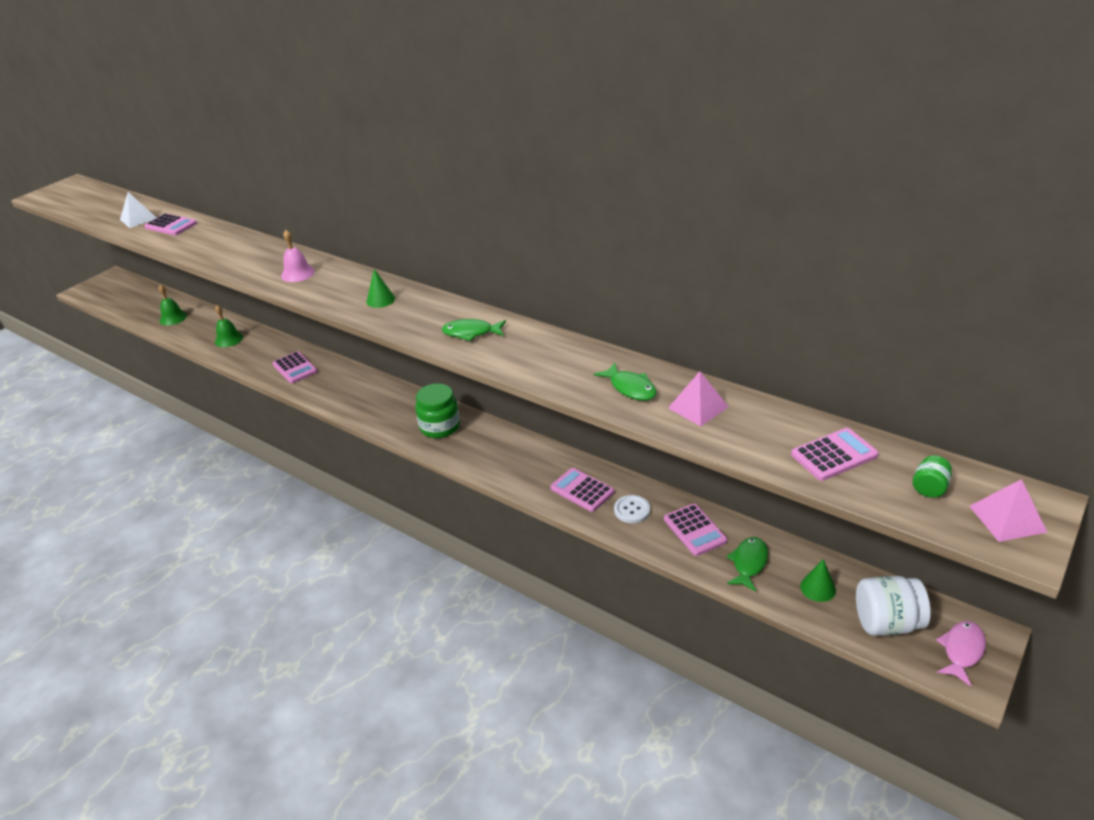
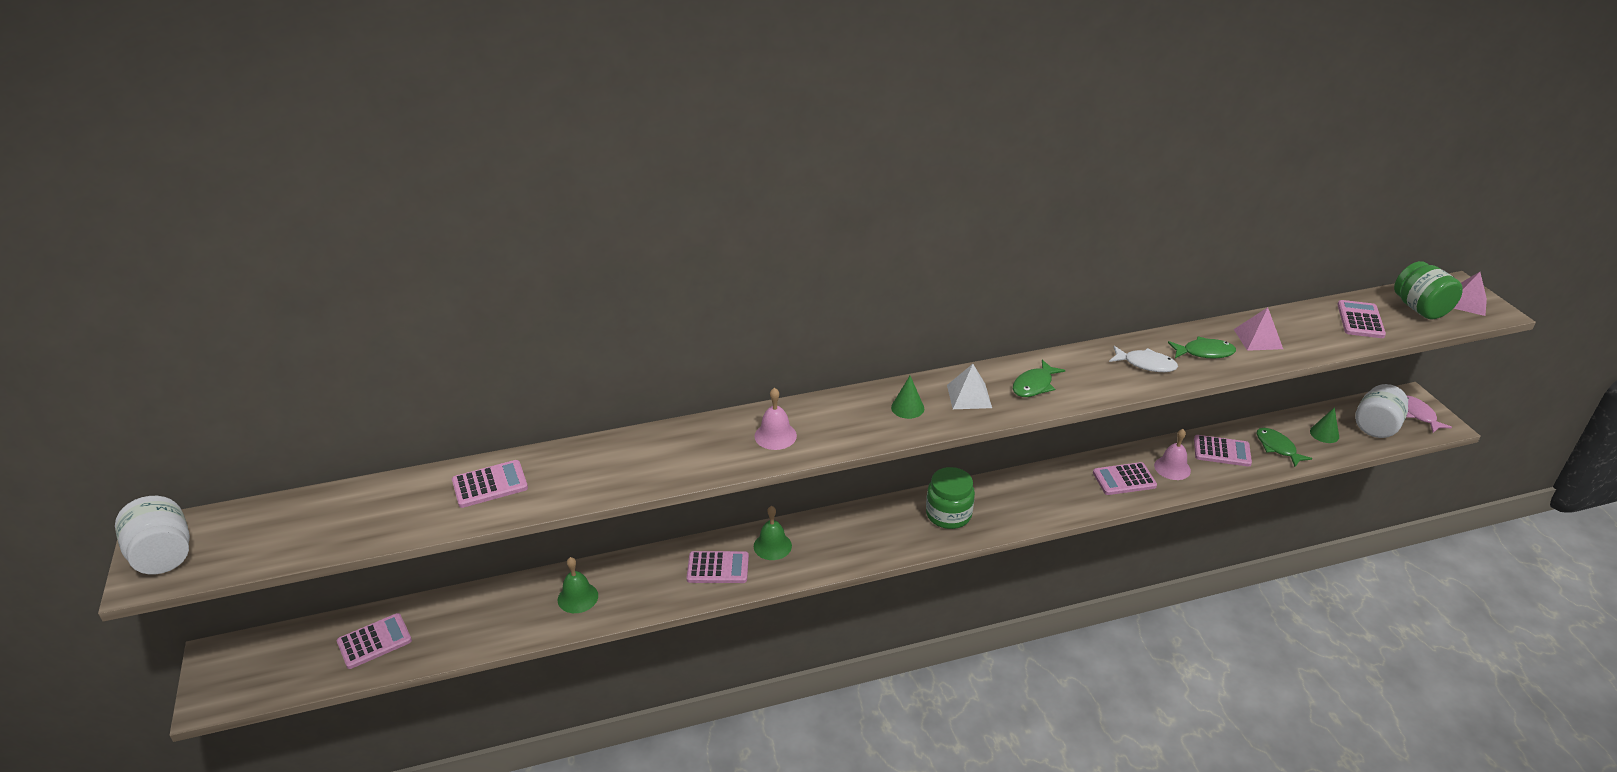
camera: 55 degrees left, 0 degrees up
white pyramid [120,192,156,228] -> white pyramid moved to [947,364,992,409]
green bell [159,284,187,325] -> green bell moved to [754,506,792,560]
white button [614,495,650,523] -> pink bell [1154,429,1191,480]
green jar [913,455,952,498] -> green jar [1394,261,1463,319], size x1.96
none -> white jar [115,496,190,574]
none -> pink calculator [337,613,412,669]
none -> white fish [1109,346,1178,372]

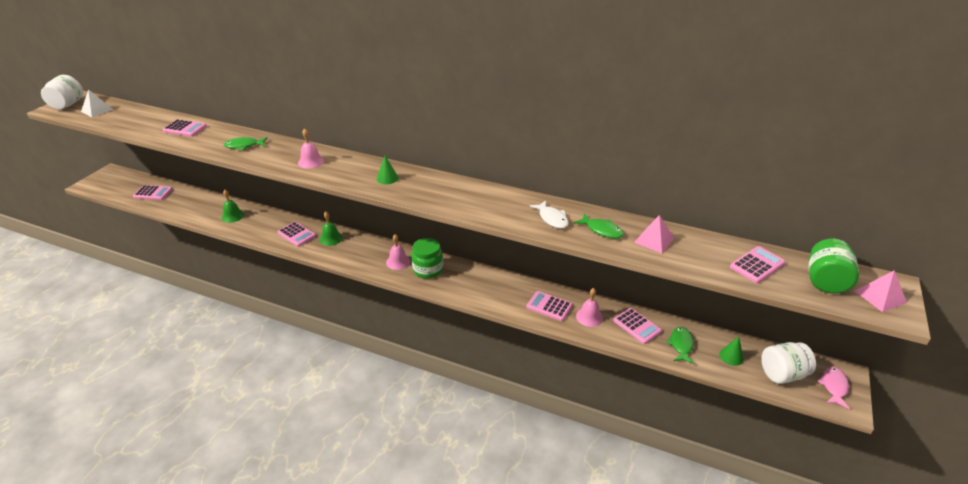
camera: 40 degrees right, 0 degrees up
white pyramid [947,364,992,409] -> white pyramid moved to [81,89,113,117]
green fish [1013,359,1065,397] -> green fish moved to [224,137,267,150]
none -> pink bell [386,234,410,270]

